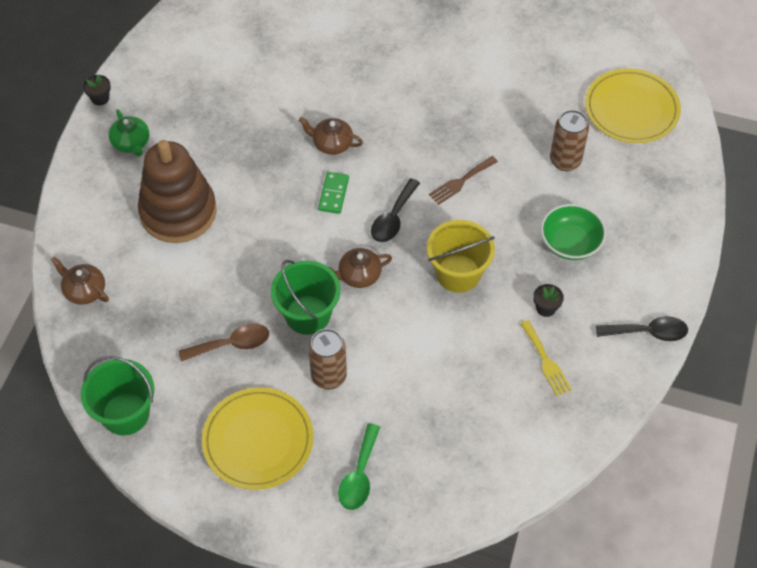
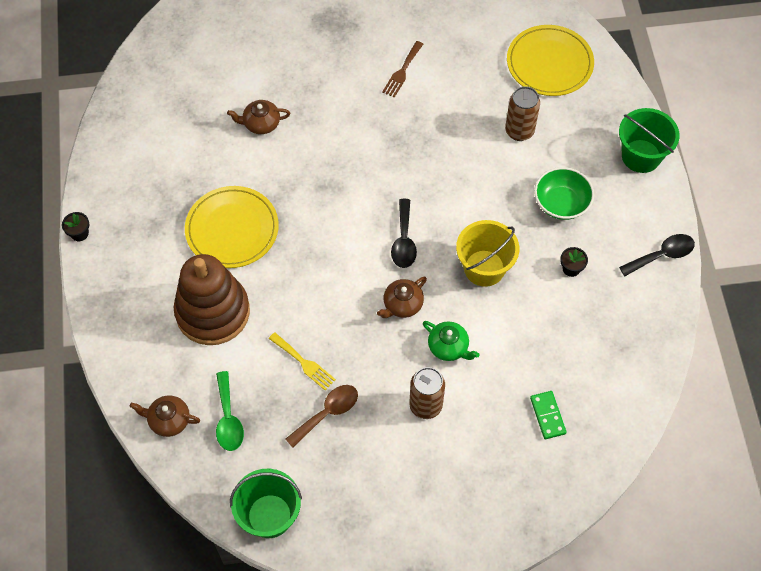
camera: 25 degrees left, 5 degrees up
green teapot [109,109,149,157] -> green teapot moved to [423,321,480,361]
yellow plate [202,387,313,490] -> yellow plate moved to [185,186,279,268]
green bucket [271,260,341,335] -> green bucket moved to [619,108,680,173]
brown teapot [299,117,363,155] -> brown teapot moved to [227,100,290,134]
green domino [318,172,349,214] -> green domino moved to [530,391,567,439]
green spoon [338,424,380,510] -> green spoon moved to [216,371,244,451]
brown fork [429,156,498,205] -> brown fork moved to [382,41,423,98]
yellow fork [520,320,572,396] -> yellow fork moved to [269,332,336,390]

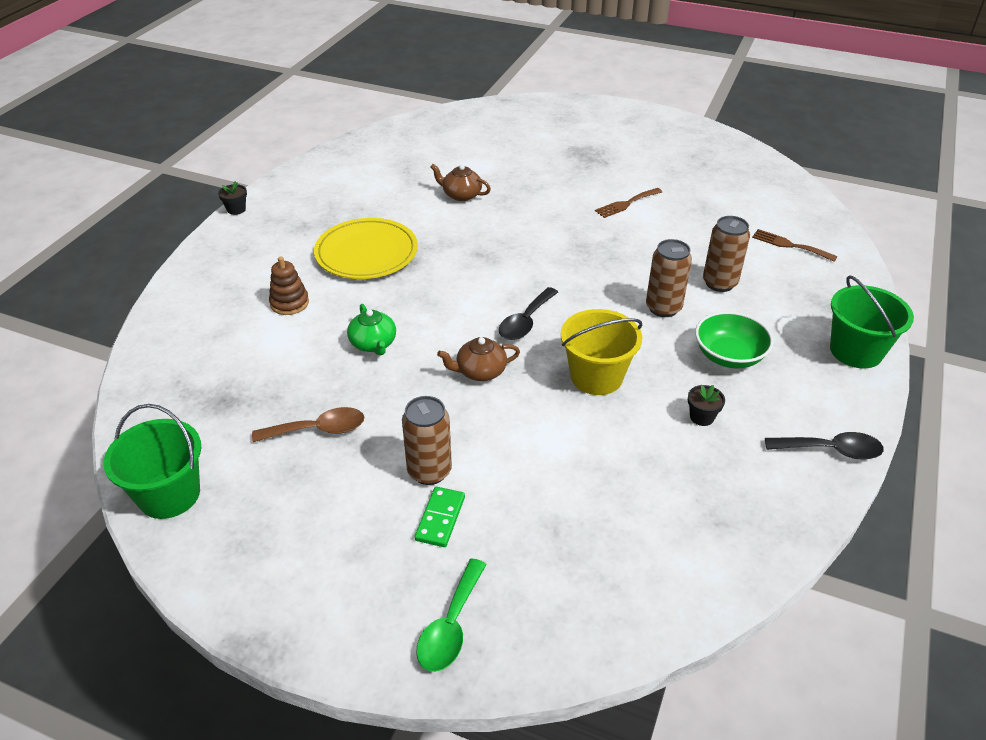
camera: 30 degrees right, 20 degrees down
brown teapot [130,395,200,437] -> none
brown stacking toy [174,254,250,345] -> brown stacking toy [269,256,309,315], size x0.46
green spoon [216,371,244,451] -> green spoon moved to [416,558,487,672]
yellow fork [269,332,336,390] -> none
green teapot [423,321,480,361] -> green teapot moved to [347,304,396,356]
yellow plate [507,25,594,96] -> brown fork [752,229,838,262]
green domino [530,391,567,439] -> green domino moved to [415,487,465,547]
none -> brown can [646,239,692,317]

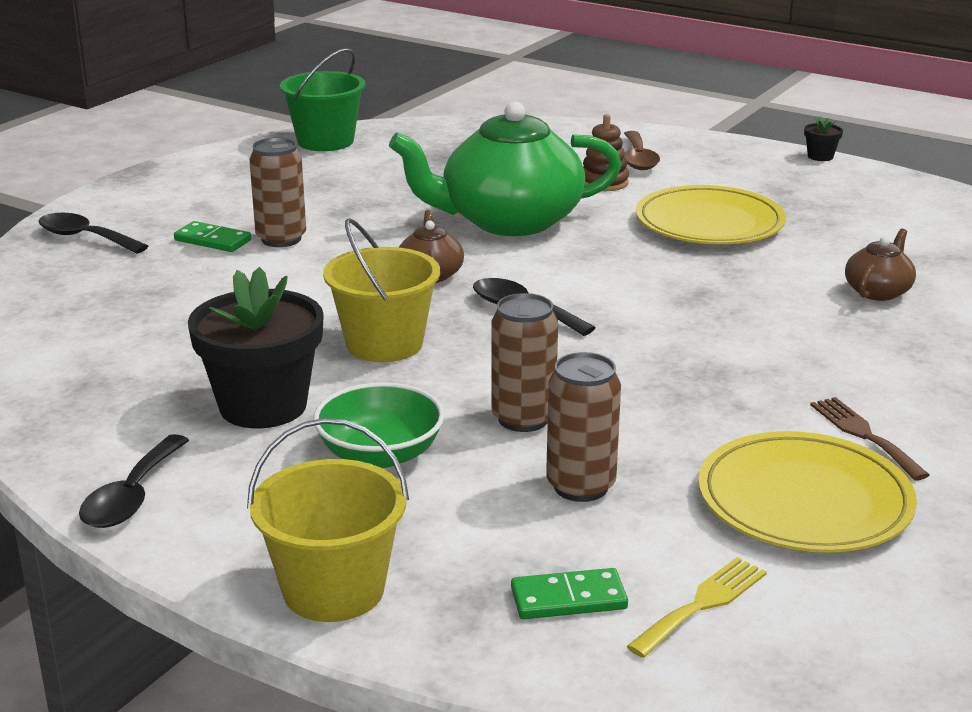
camera: 100 degrees right, 15 degrees down
brown spoon [252,407,364,442] -> brown spoon moved to [624,131,660,170]
green teapot [347,304,396,356] -> green teapot [389,102,622,236], size x2.27
green spoon [416,558,487,672] -> black spoon [38,213,148,254]
black flower pot [688,385,725,426] -> black flower pot [188,267,324,428], size x2.40
brown fork [752,229,838,262] -> yellow fork [626,557,767,658]
green bucket [830,275,914,368] -> yellow bucket [247,418,409,622]
none -> green domino [511,568,628,619]
none -> yellow plate [698,431,917,553]

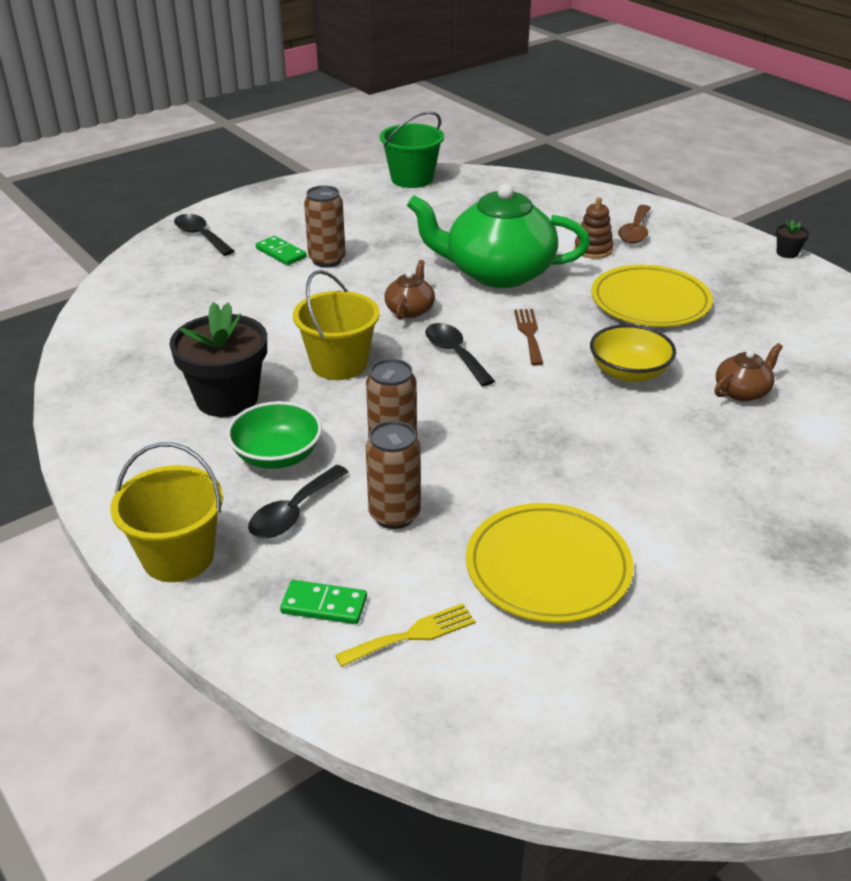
camera: 20 degrees right, 10 degrees up
black spoon [79,434,189,528] -> black spoon moved to [248,465,349,538]
brown fork [810,397,930,481] -> brown fork moved to [514,309,543,366]
none -> yellow bowl [590,324,676,382]

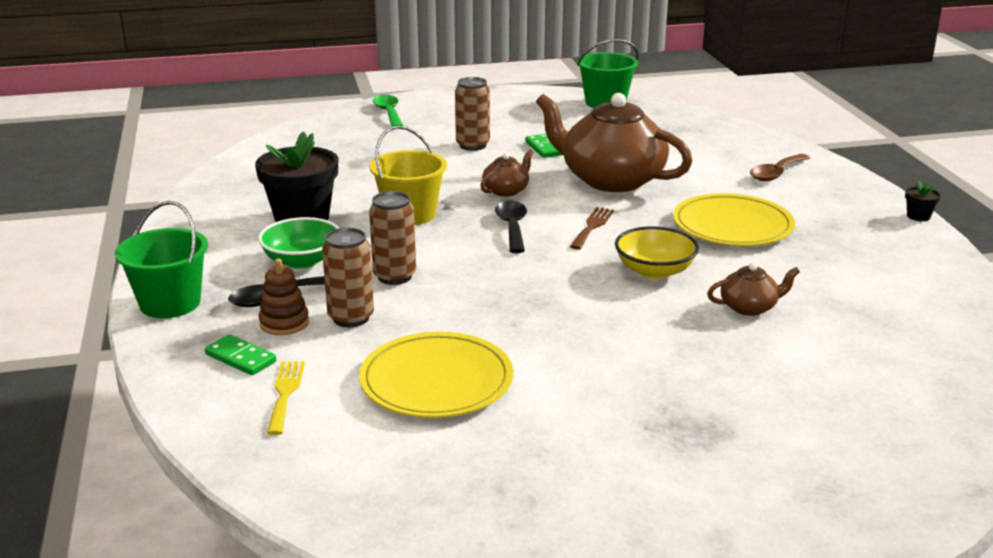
camera: 25 degrees right, 10 degrees down
yellow bucket [111,442,223,582] -> green bucket [115,201,208,318]
black spoon [174,214,234,256] -> green spoon [373,95,403,127]
green domino [256,236,307,266] -> green domino moved to [525,134,562,158]
yellow fork [335,603,476,667] -> yellow fork turned 90 degrees counterclockwise [267,361,305,435]
green teapot [407,184,590,288] -> brown teapot [536,93,693,192]
brown stacking toy [574,197,614,259] -> brown stacking toy moved to [259,259,309,335]

